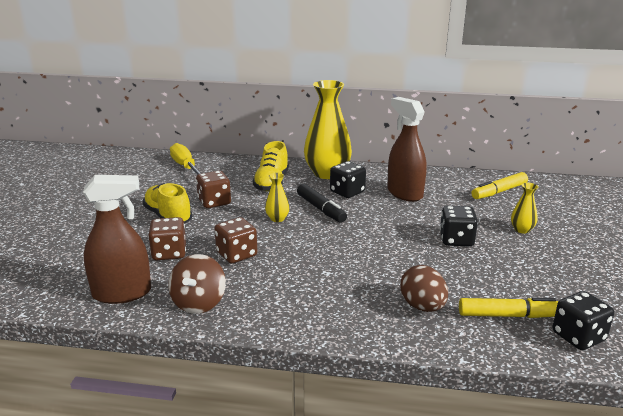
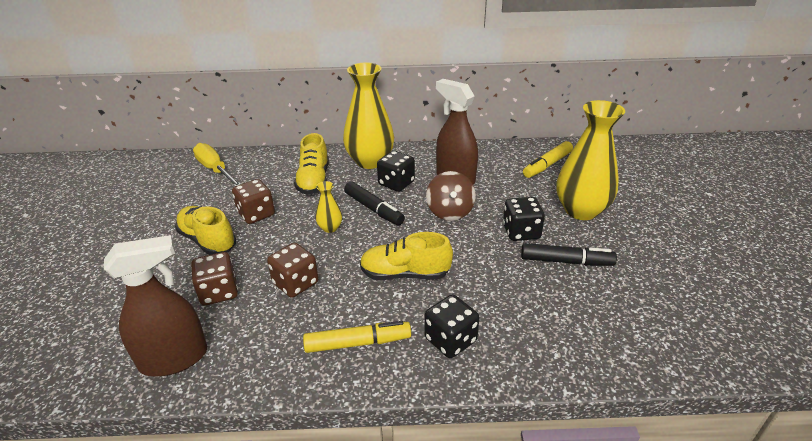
camera: 10 degrees left, 10 degrees up
brown spinning top [168,254,226,314] -> brown spinning top moved to [426,171,476,221]
brown egg [400,265,448,312] -> none
yellow marker [459,298,559,318] -> yellow marker moved to [303,321,411,353]
yellow vase [511,183,538,234] -> yellow vase [556,100,625,220], size x2.24
black dice [552,291,614,350] -> black dice moved to [425,295,480,358]
none -> yellow shoe [360,232,453,280]
none -> black marker [521,243,617,266]

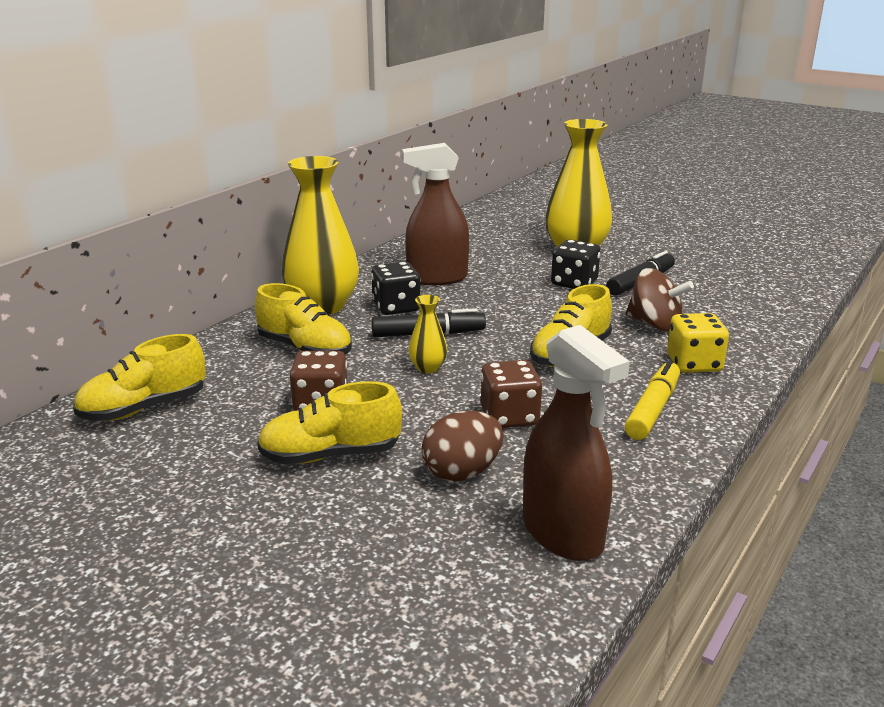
camera: 55 degrees left, 10 degrees down
brown spray bottle [104,235,207,376] -> brown spray bottle turned 135 degrees clockwise [523,325,630,561]
brown dice [191,252,238,306] -> brown egg [422,411,504,481]
yellow screwdriver [193,143,240,186] -> yellow shoe [73,334,206,421]
black dice [425,295,480,358] -> yellow dice [667,313,729,373]
brown spinning top [426,171,476,221] -> brown spinning top moved to [626,268,694,331]
yellow marker [523,141,573,178] -> none

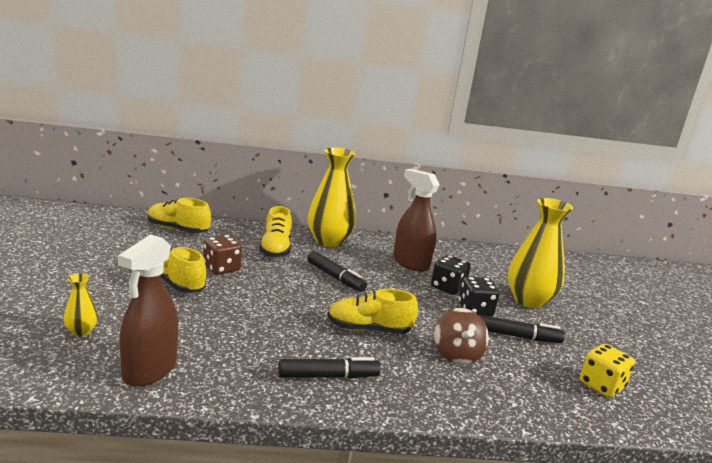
camera: 50 degrees right, 5 degrees down
black dice [371,262,420,315] -> black dice moved to [431,255,471,295]
yellow vase [408,295,448,373] -> yellow vase moved to [63,273,98,336]
brown egg [422,411,504,481] -> none
brown dice [481,360,542,428] -> none
yellow marker [625,360,680,440] -> black marker [278,357,381,378]
yellow dice [667,313,729,373] -> yellow dice moved to [580,344,635,397]

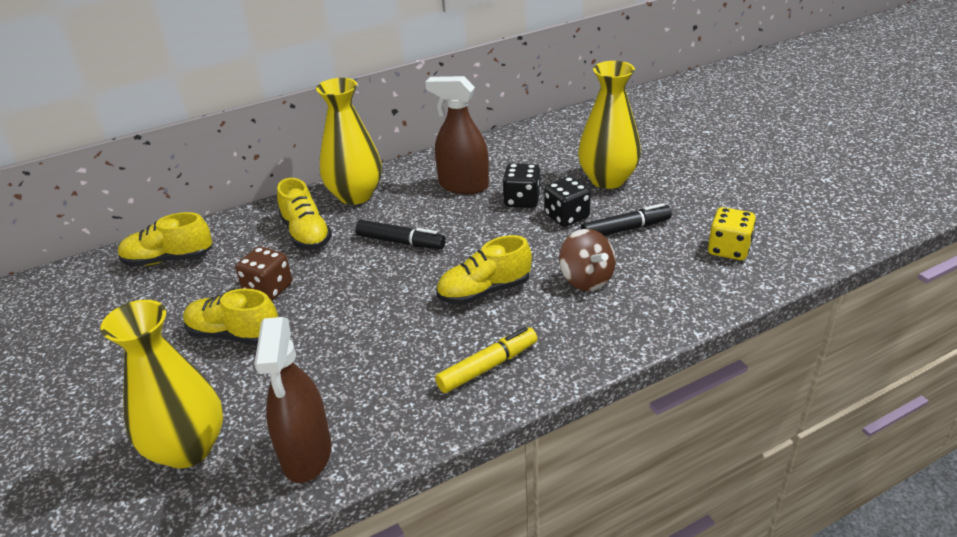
camera: 20 degrees left, 15 degrees up
yellow vase [63,273,98,336] -> yellow vase [101,300,223,468], size x2.24
black marker [278,357,381,378] -> yellow marker [435,327,537,393]

